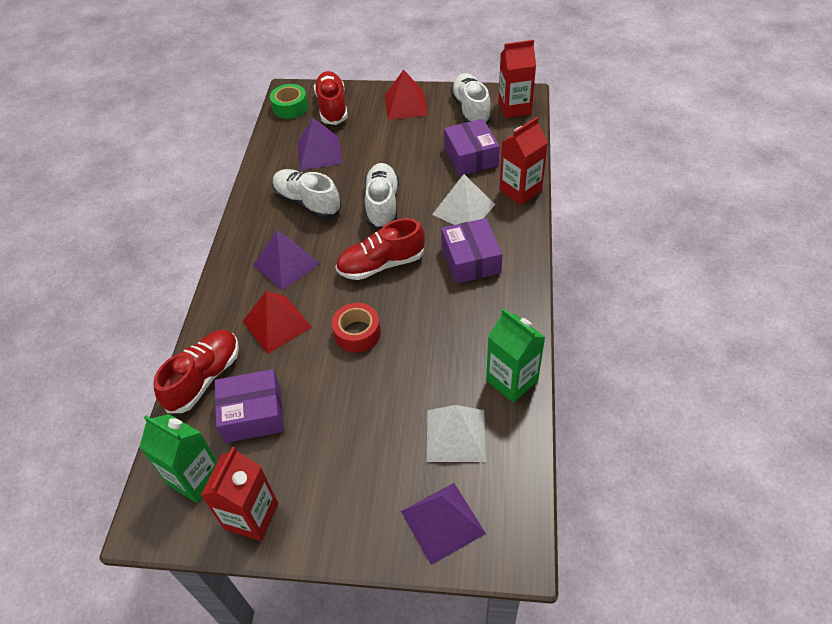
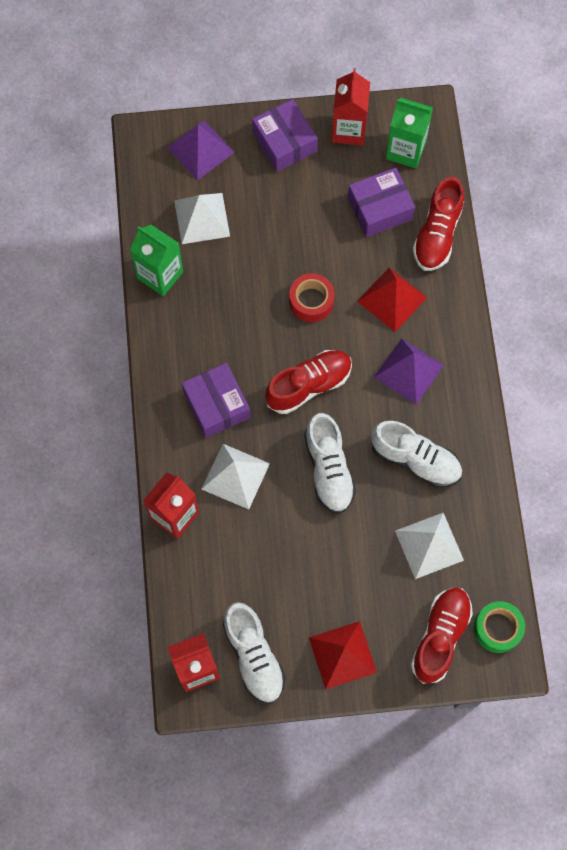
camera: 165 degrees right, 20 degrees up
purple pyramid [297,118,343,170] -> white pyramid [395,513,464,579]
red shoe [314,71,348,125] -> red shoe turned 135 degrees counterclockwise [411,588,473,684]
purple box [444,119,500,176] -> purple box moved to [252,99,318,172]

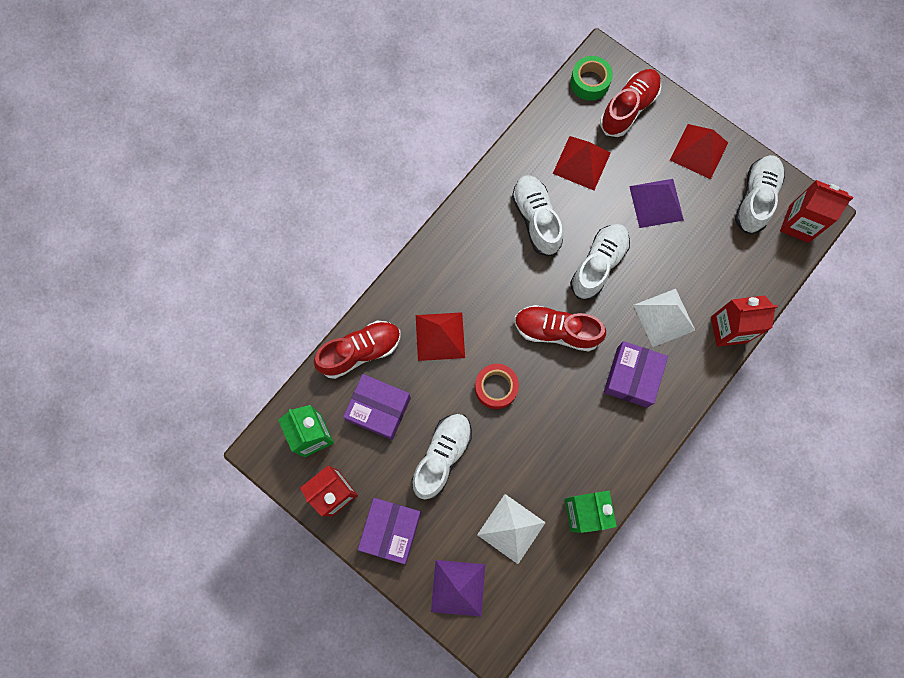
camera: 135 degrees left, 5 degrees up
purple pyramid [374,339,444,405] -> purple pyramid moved to [629,179,684,228]
white pyramid [395,513,464,579] -> red pyramid [553,136,611,190]
red shoe [411,588,473,684] -> red shoe turned 150 degrees clockwise [600,69,661,137]
none -> white shoe [411,414,472,499]

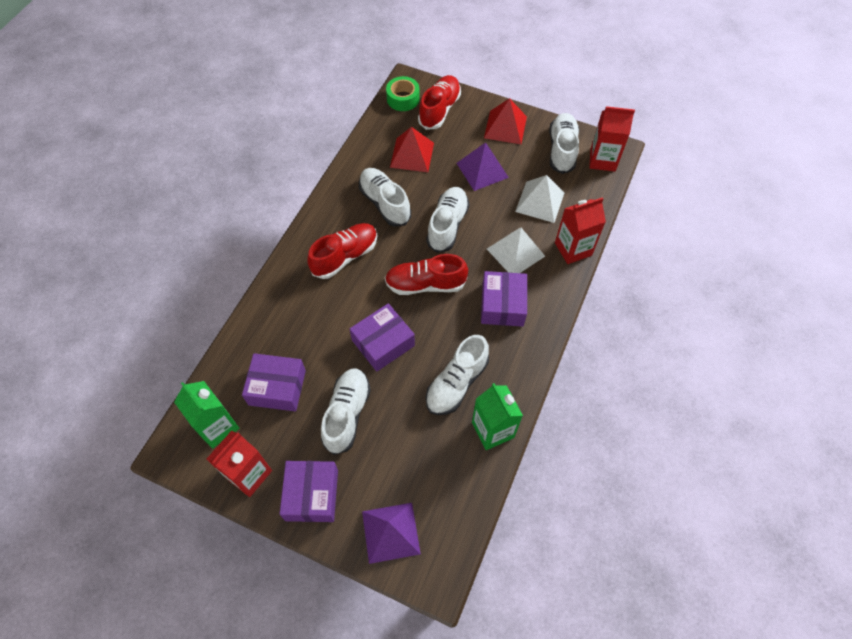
camera: 15 degrees left, 15 degrees down
red shoe [314,321,401,379] -> red shoe moved to [307,223,377,279]
red pyramid [416,312,465,361] -> none
red tape [475,364,519,409] -> purple box [350,303,415,372]
white pyramid [477,494,546,564] -> white pyramid moved to [515,175,565,223]
none -> white shoe [426,335,489,415]

